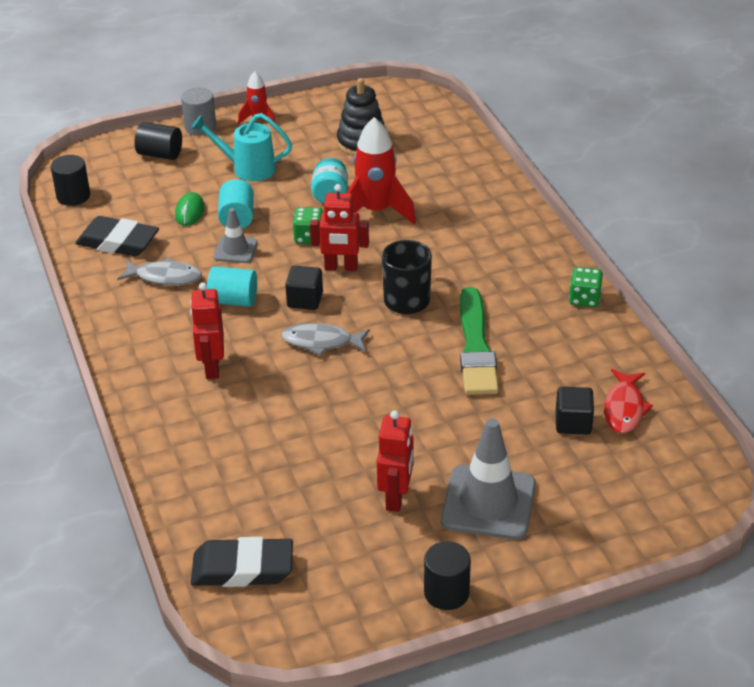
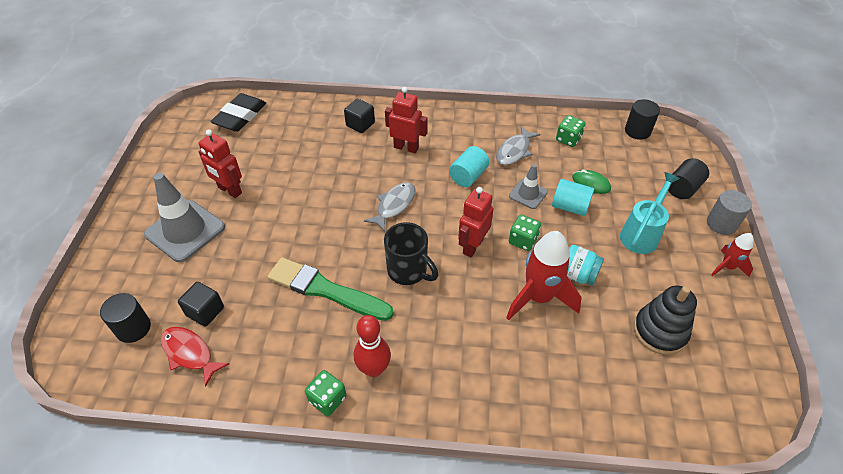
camera: 115 degrees right, 10 degrees up
black eraser [75,216,159,256] -> green dice [556,115,585,147]
black cube [285,266,323,310] -> black cube moved to [344,99,375,133]
black cylinder [424,541,471,610] -> black cylinder moved to [100,293,151,343]
none -> red bowling pin [354,315,391,377]

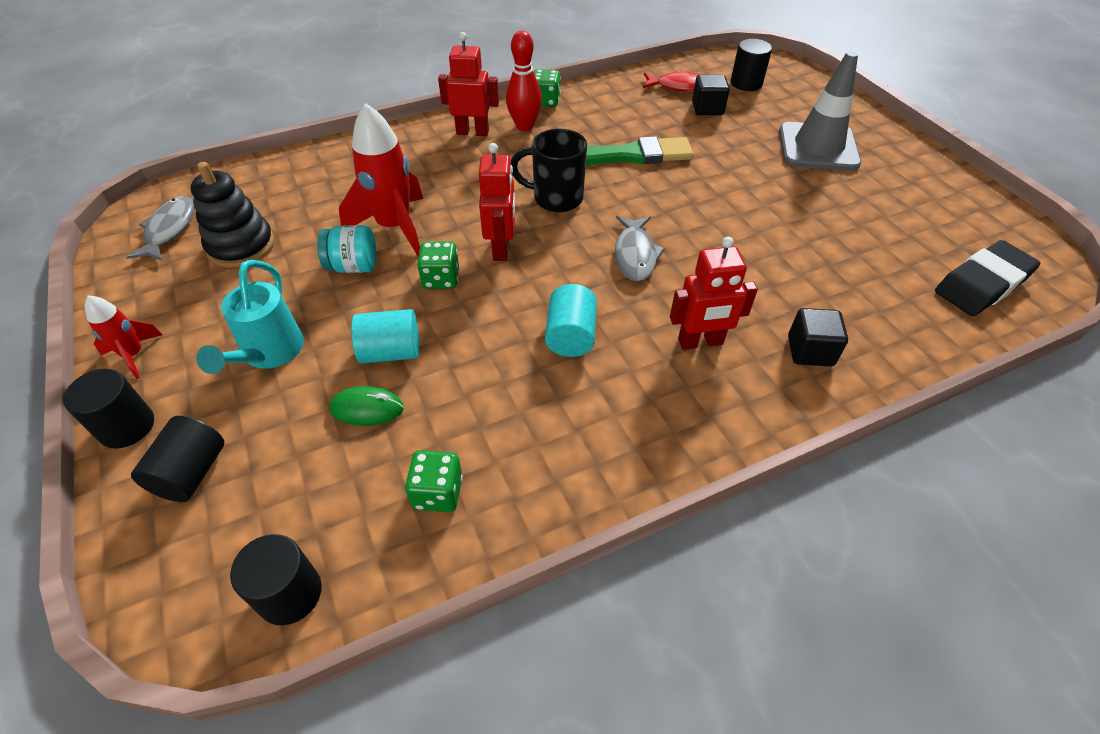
camera: 150 degrees right, 0 degrees up
red robot [199,129,242,198] -> red robot moved to [438,32,499,136]
black eraser [210,93,266,132] -> black eraser turned 60 degrees clockwise [935,240,1040,316]
grey fish [496,126,541,165] -> grey fish moved to [126,196,195,261]
grey traffic cone [509,164,548,209] -> none
grey cylinder [707,190,752,235] -> black cylinder [63,369,154,448]

